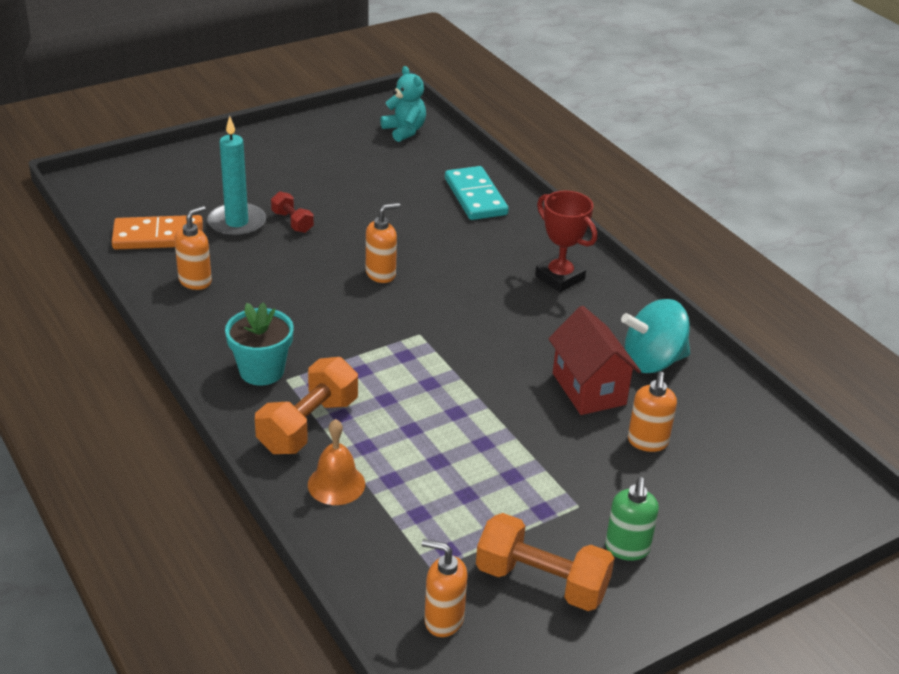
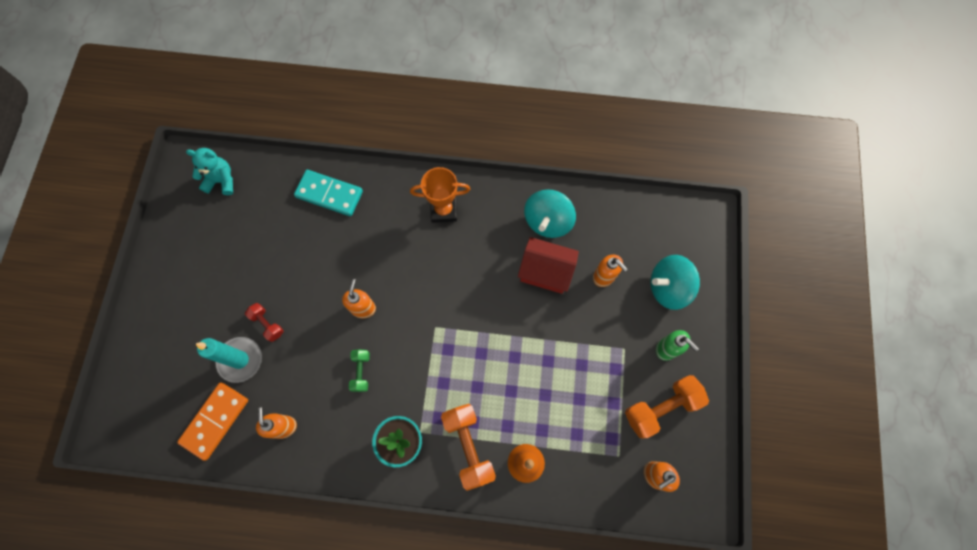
camera: 50 degrees left, 35 degrees up
red dumbbell [271,191,314,233] -> red dumbbell turned 45 degrees clockwise [245,303,283,342]
red trophy [535,191,597,292] -> orange trophy [410,167,470,223]
none -> green dumbbell [349,349,370,392]
none -> turquoise spinning top [651,255,700,310]

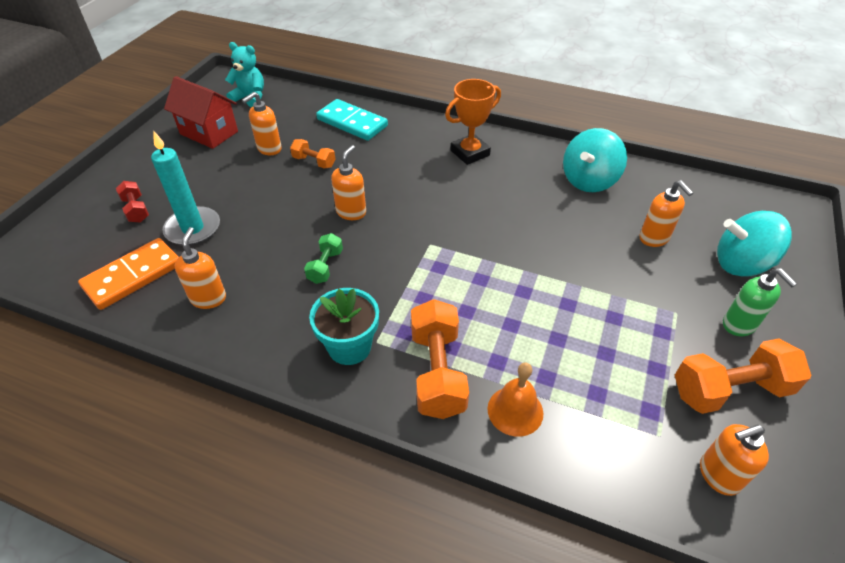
camera: 15 degrees right, 25 degrees down
red dumbbell [245,303,283,342] -> red dumbbell moved to [116,181,149,223]
orange trophy [410,167,470,223] -> orange trophy turned 45 degrees counterclockwise [445,79,501,165]
red house [518,237,579,294] -> red house moved to [164,76,238,149]
none -> orange soap dispenser [242,92,282,155]
none -> orange dumbbell [290,139,335,169]

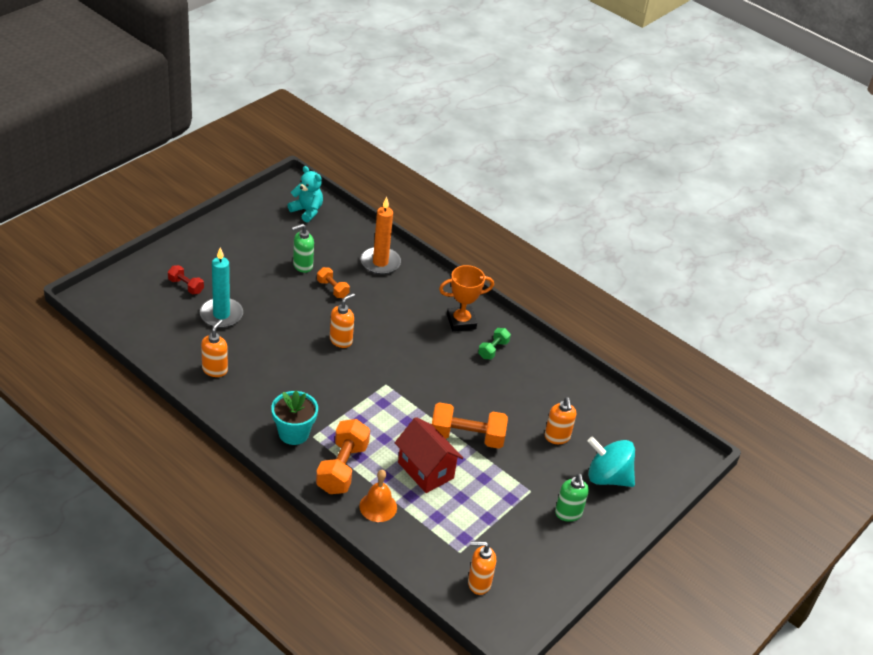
camera: 15 degrees right, 5 degrees down
orange domino [78,238,179,310] -> none
red dumbbell [116,181,149,223] -> red dumbbell turned 45 degrees counterclockwise [168,265,204,294]
red house [164,76,238,149] -> red house moved to [395,417,463,493]
orange soap dispenser [242,92,282,155] -> green soap dispenser [292,224,314,273]
green dumbbell [304,233,343,284] -> green dumbbell moved to [478,328,511,359]
turquoise domino [316,99,388,141] -> orange candle [361,197,401,275]
turquoise spinning top [563,128,627,192] -> none
orange dumbbell [675,338,812,414] -> orange dumbbell moved to [432,402,508,449]

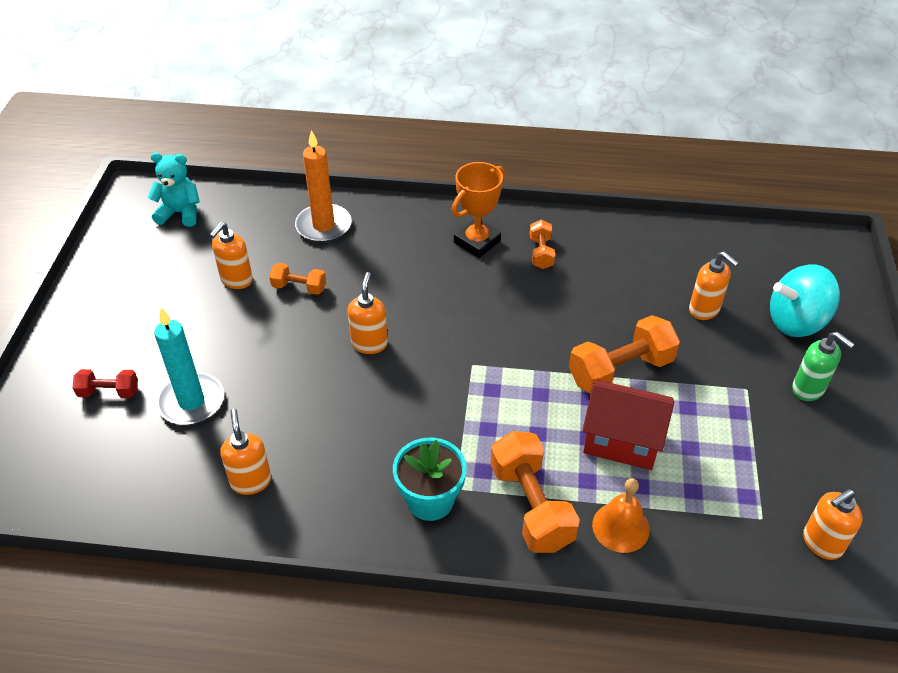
camera: 30 degrees left, 5 degrees up
green soap dispenser [292,224,314,273] -> orange soap dispenser [210,222,253,289]
green dumbbell [478,328,511,359] -> orange dumbbell [530,220,555,269]

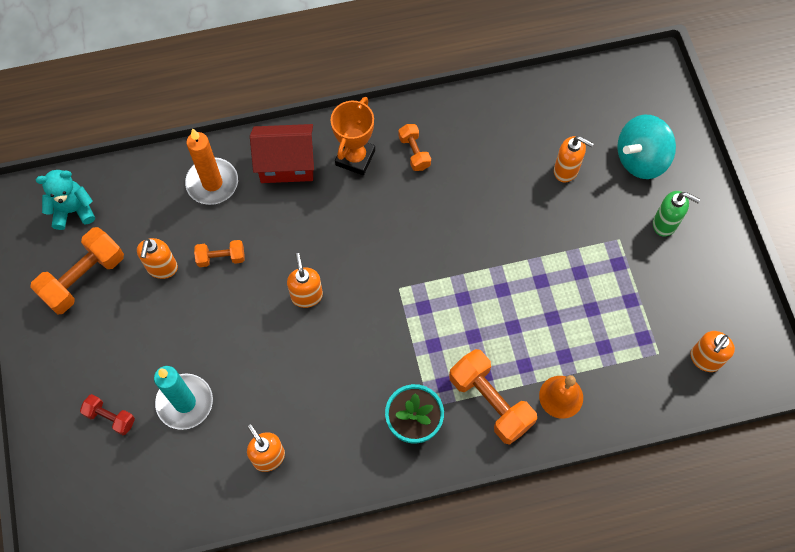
camera: 20 degrees left, 20 degrees up
red dumbbell [72,369,138,398] -> red dumbbell turned 45 degrees clockwise [80,394,135,435]
orange dumbbell [569,315,680,394] -> orange dumbbell moved to [30,227,124,315]
red house [582,380,674,470] -> red house moved to [250,124,314,183]

